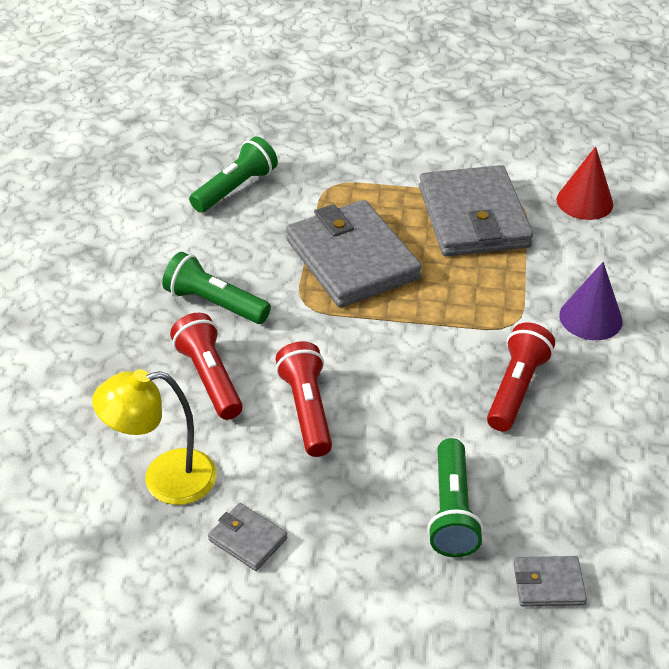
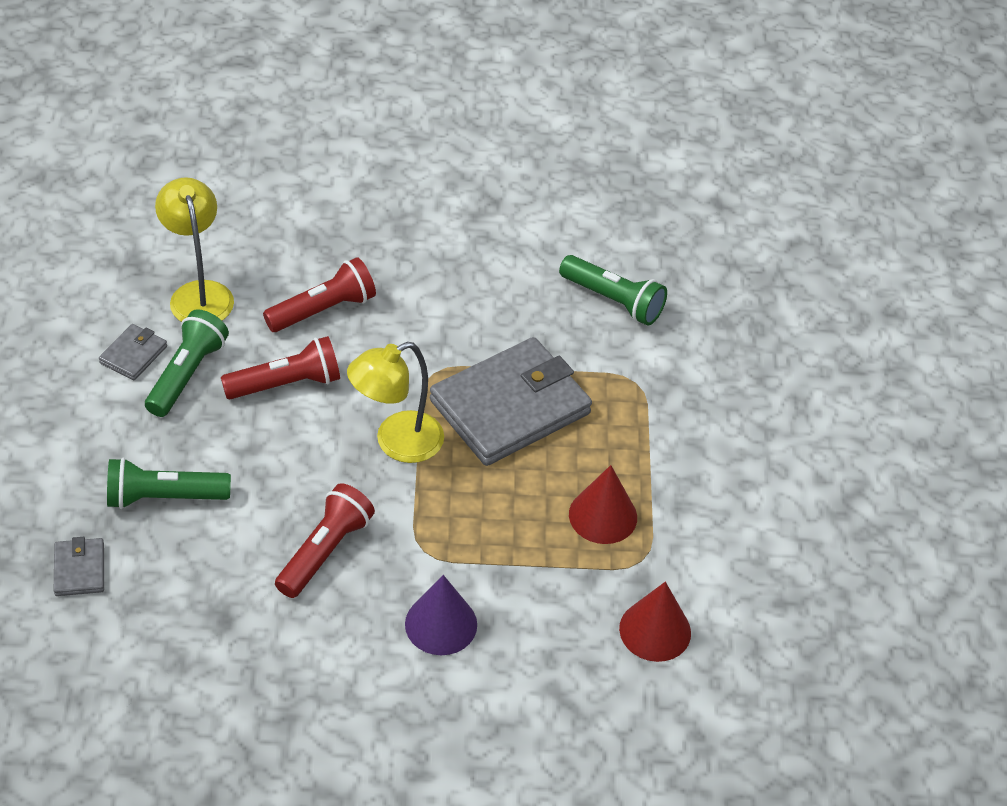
camera: 80 degrees right, 5 degrees up
green flashlight [162,252,271,324] -> green flashlight moved to [145,309,229,417]
grey wallet [419,165,533,256] -> red cone [569,465,637,544]
red flashlight [487,322,555,432] -> red flashlight turned 75 degrees counterclockwise [275,483,375,598]
none -> yellow lamp [347,342,444,463]

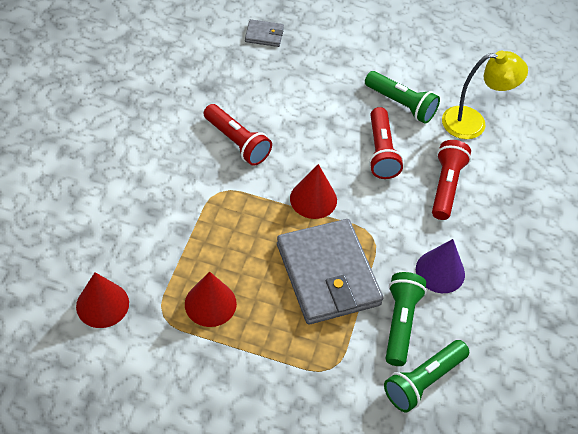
camera: 105 degrees right, 5 degrees up
grey wallet [99,324,167,380] -> none
green flashlight [107,458,231,509] -> green flashlight moved to [386,272,427,366]
red flashlight [263,257,376,332] -> red flashlight turned 150 degrees counterclockwise [432,140,471,220]
yellow lamp [347,342,444,463] -> red cone [290,164,337,219]
purple cone [405,575,477,655] -> purple cone moved to [416,239,465,293]

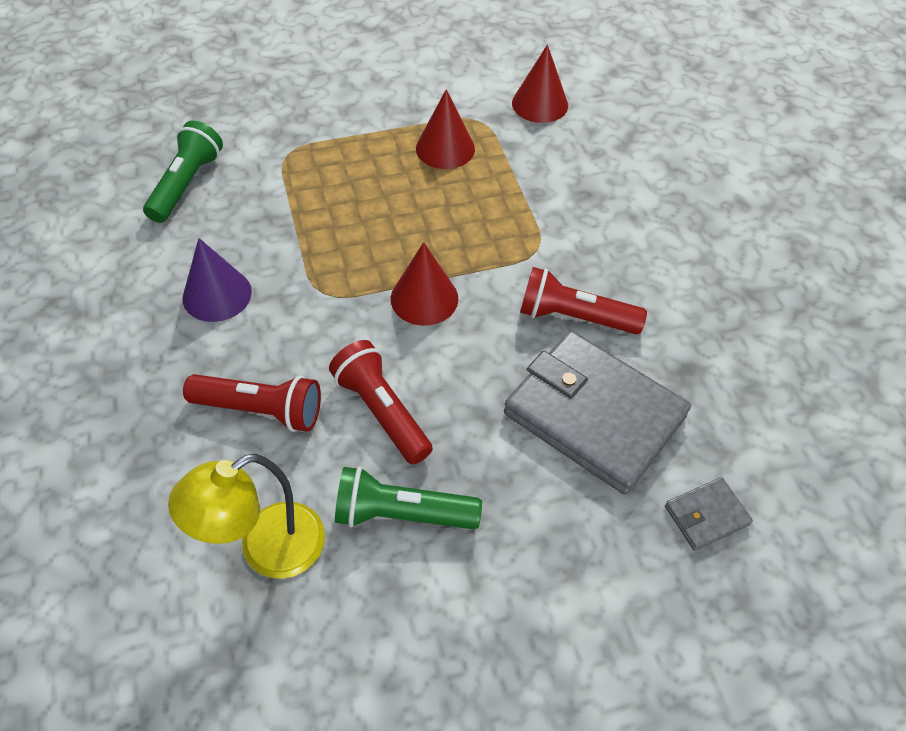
camera: 150 degrees right, 0 degrees up
grey wallet [277,219,383,324] -> grey wallet moved to [504,331,691,495]
green flashlight [386,272,427,366] -> none
red flashlight [432,140,471,220] -> red flashlight turned 60 degrees counterclockwise [183,374,321,432]

